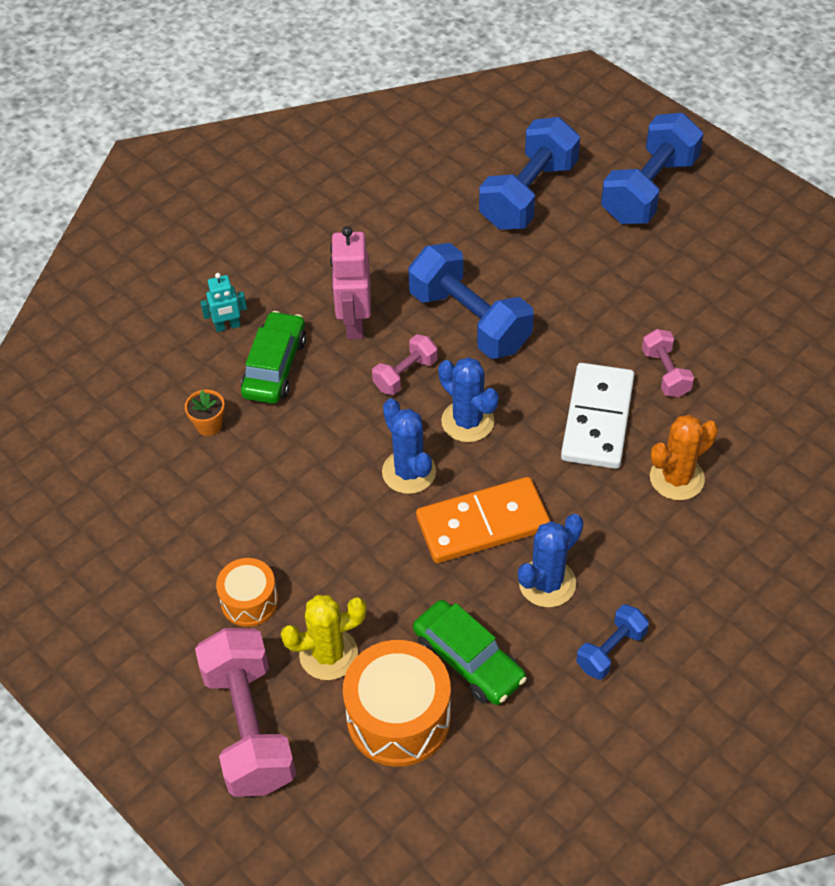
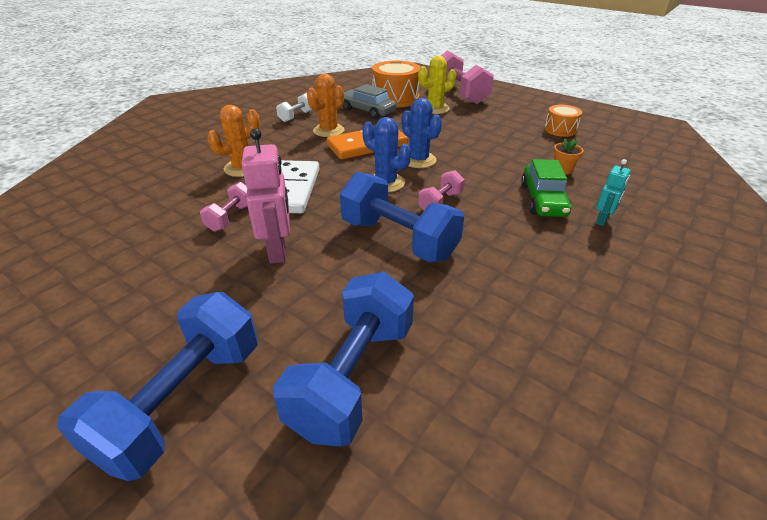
camera: 170 degrees right, 15 degrees down
turquoise robot [200,273,247,332] -> turquoise robot turned 150 degrees clockwise [596,159,631,226]
orange drum [216,558,278,627] -> orange drum moved to [544,105,582,137]
pink robot [330,226,371,340] -> pink robot moved to [241,128,290,264]
green car [413,600,527,705] -> grey car [342,84,396,119]
blue cactus [518,514,583,608] -> orange cactus [307,74,345,137]
blue dumbbell [576,604,649,679] -> white dumbbell [276,93,313,122]
pink dumbbell [642,329,694,397] -> pink dumbbell turned 45 degrees clockwise [200,182,248,232]

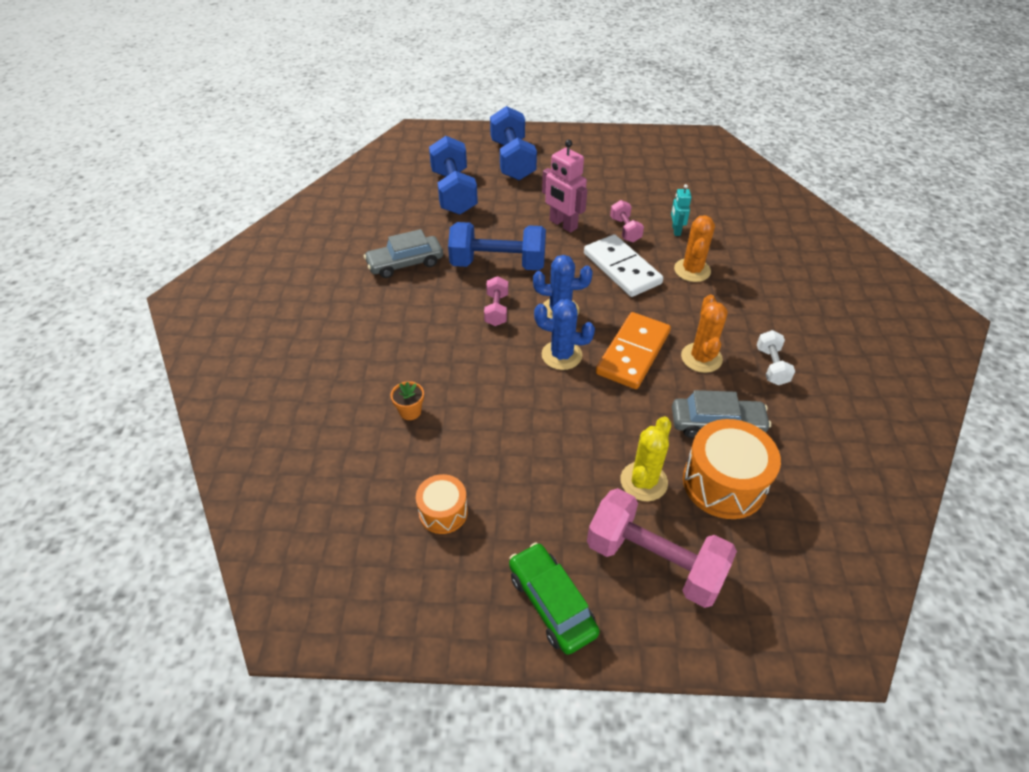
camera: 145 degrees right, 10 degrees up
green car [521,159,572,217] -> green car moved to [509,542,600,655]
turquoise robot [596,159,631,226] -> turquoise robot moved to [671,184,692,236]
none -> grey car [364,229,443,278]

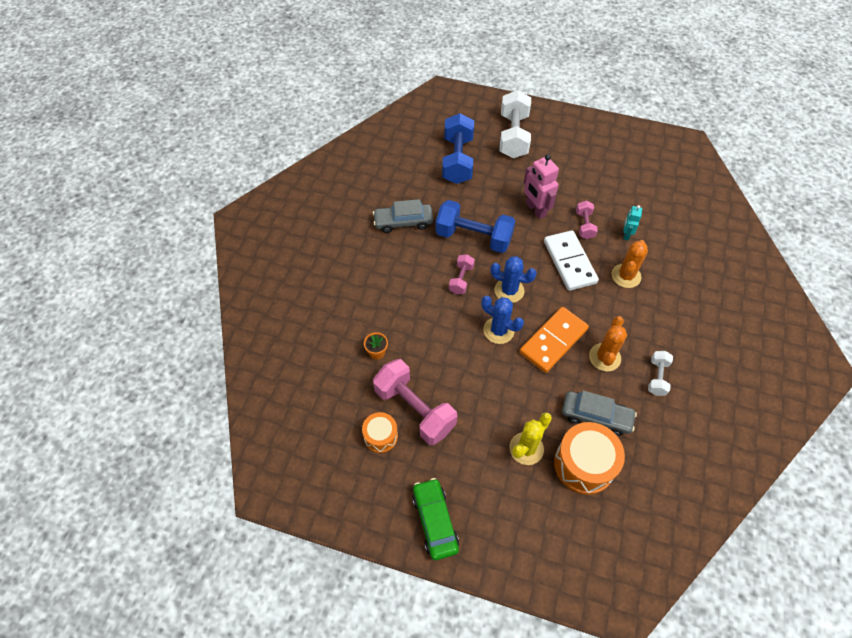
camera: 15 degrees right, 10 degrees up
blue dumbbell [490,106,537,180] -> white dumbbell [499,90,531,158]
pink dumbbell [587,488,737,608] -> pink dumbbell moved to [373,359,457,445]

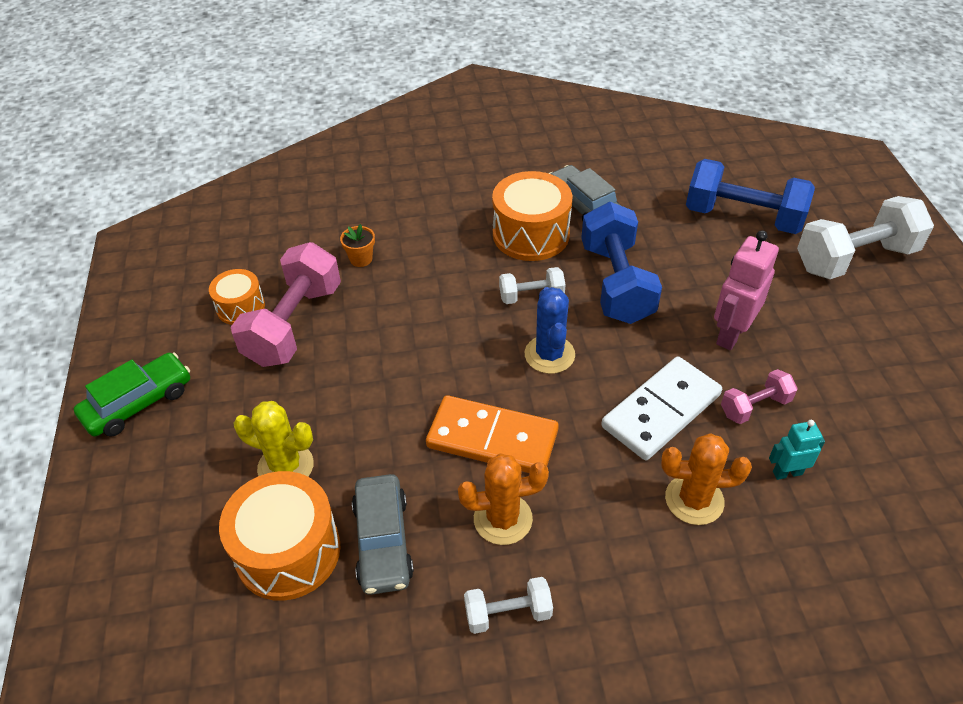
camera: 65 degrees right, 10 degrees down
blue dumbbell [442,113,474,184] -> blue dumbbell turned 45 degrees clockwise [686,159,815,234]
pink dumbbell [449,254,475,294] -> white dumbbell [499,267,565,304]
blue cactus [481,296,524,344] -> none
none -> orange drum [492,171,572,261]

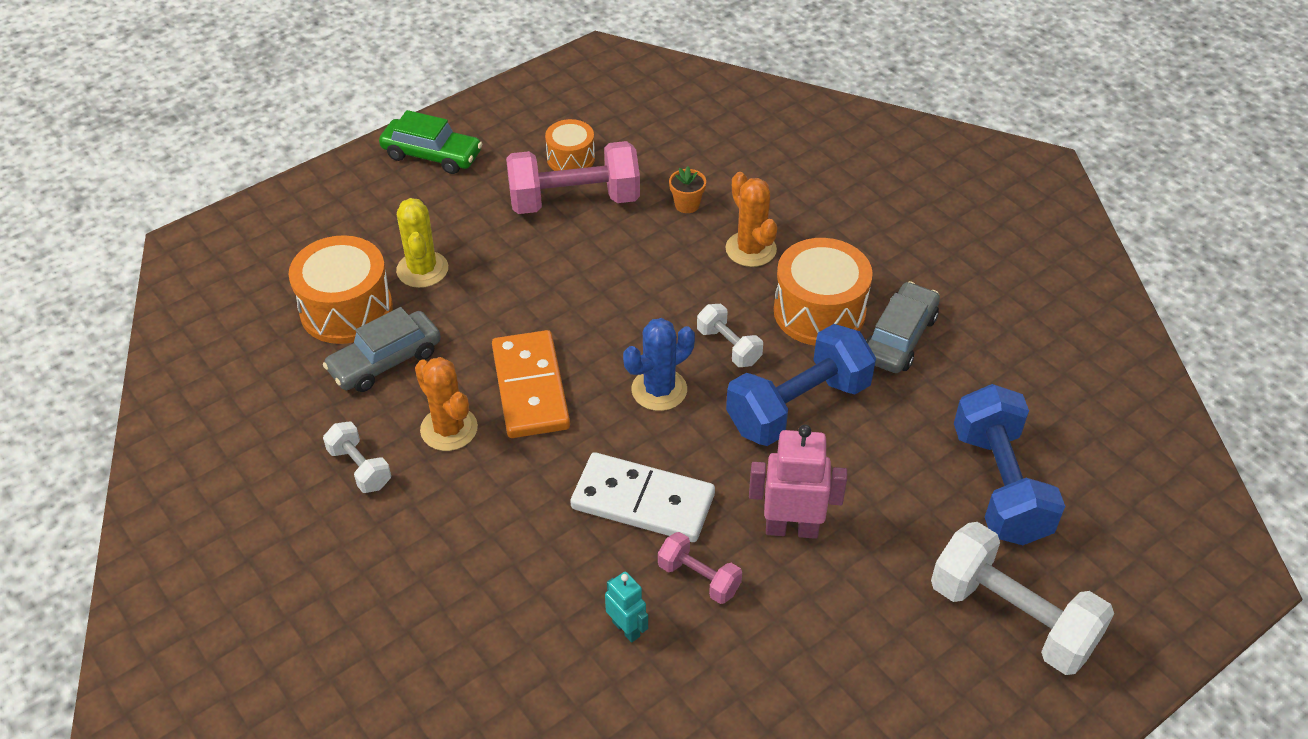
camera: 60 degrees right, 0 degrees up
orange cactus [661,433,752,525] -> orange cactus moved to [725,172,777,267]

